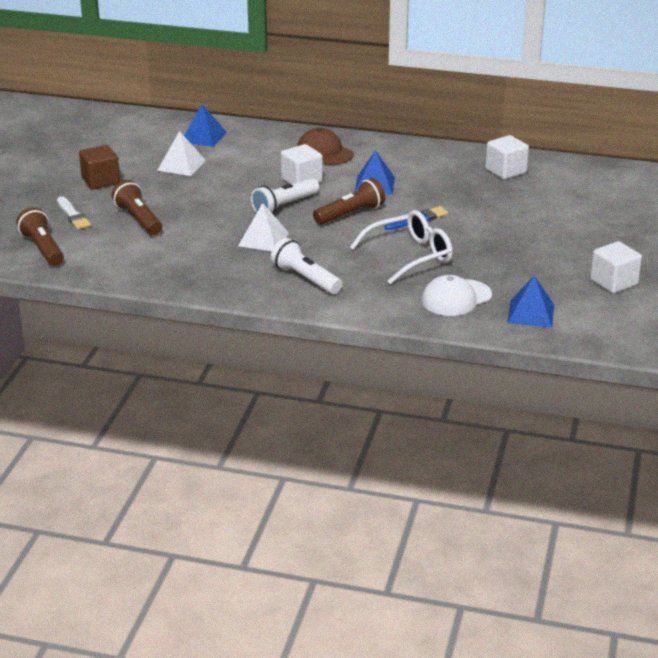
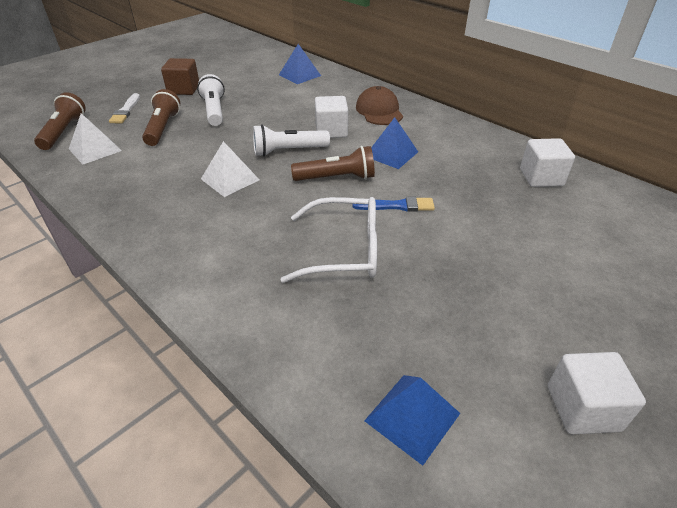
camera: 30 degrees right, 10 degrees up
white pyramid [157,131,206,176] -> white pyramid moved to [69,113,122,165]
white flashlight [271,238,342,294] -> white flashlight moved to [197,74,225,126]
white cap [422,275,492,316] -> none

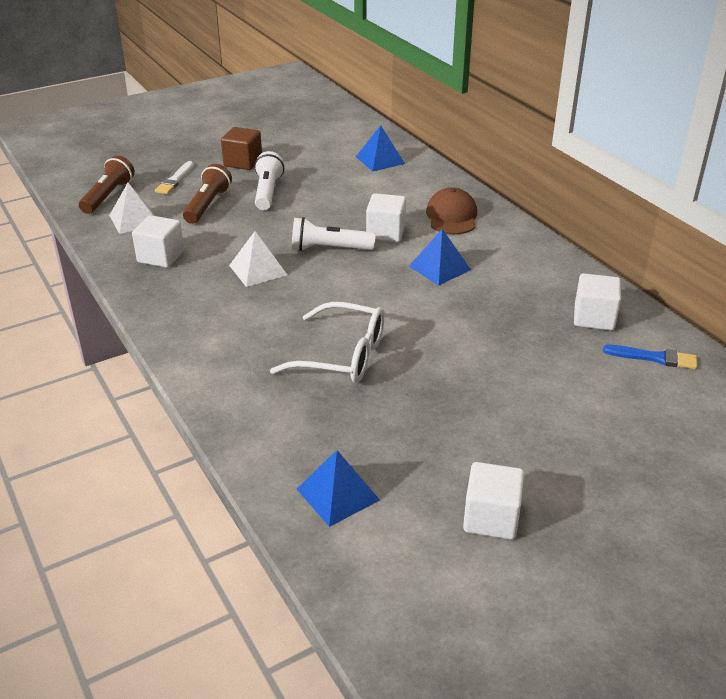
camera: 15 degrees right, 5 degrees down
brown flashlight [291,146,375,181] -> none
blue brush [353,197,435,212] -> blue brush moved to [603,345,697,369]
none -> white cube [132,215,184,268]

